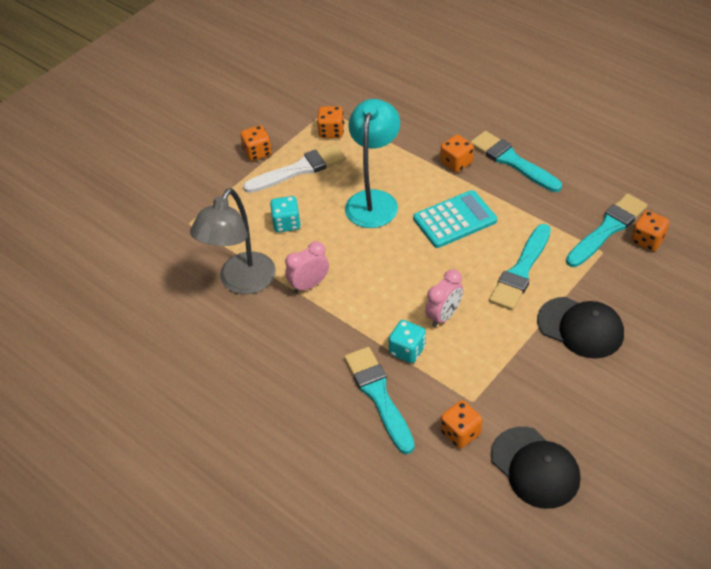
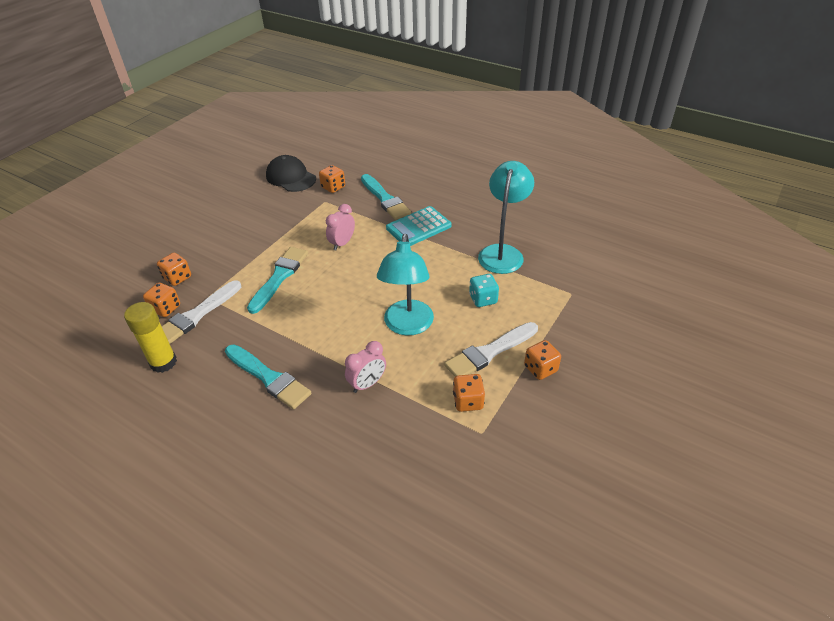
camera: 170 degrees right, 5 degrees down
grey lamp [190,188,276,294] -> turquoise lamp [478,161,534,274]
pink clock [285,241,329,293] -> pink clock moved to [345,341,386,393]
turquoise dice [388,320,426,363] -> none
turquoise calculator [413,190,497,248] -> turquoise calculator moved to [386,206,452,246]
orange dice [440,135,474,172] -> orange dice moved to [157,253,191,286]
black cap [537,297,624,359] -> none
turquoise brush [566,193,648,267] -> white brush [162,280,241,344]
none -> yellow glue stick [124,302,177,373]

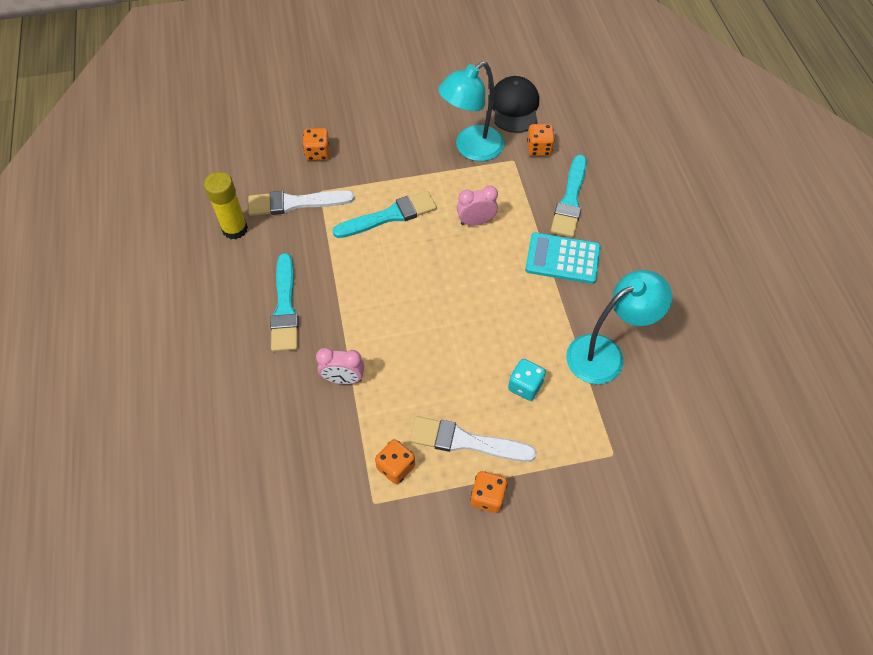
camera: 45 degrees right, 15 degrees up
orange dice [143,283,180,317] -> none
turquoise lamp [377,234,434,336] -> turquoise lamp moved to [438,61,504,161]

